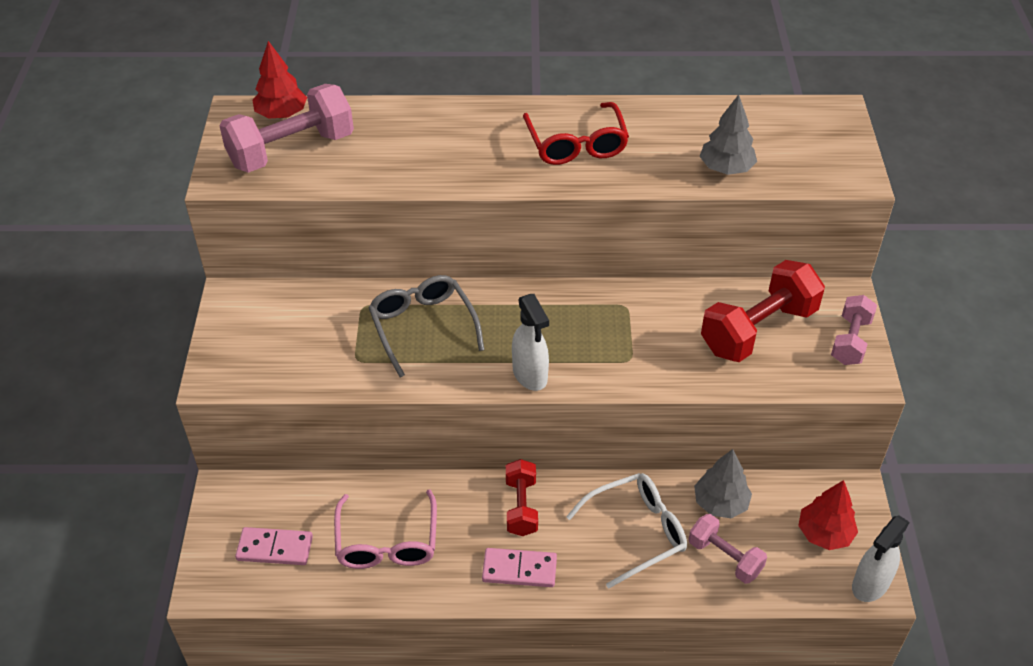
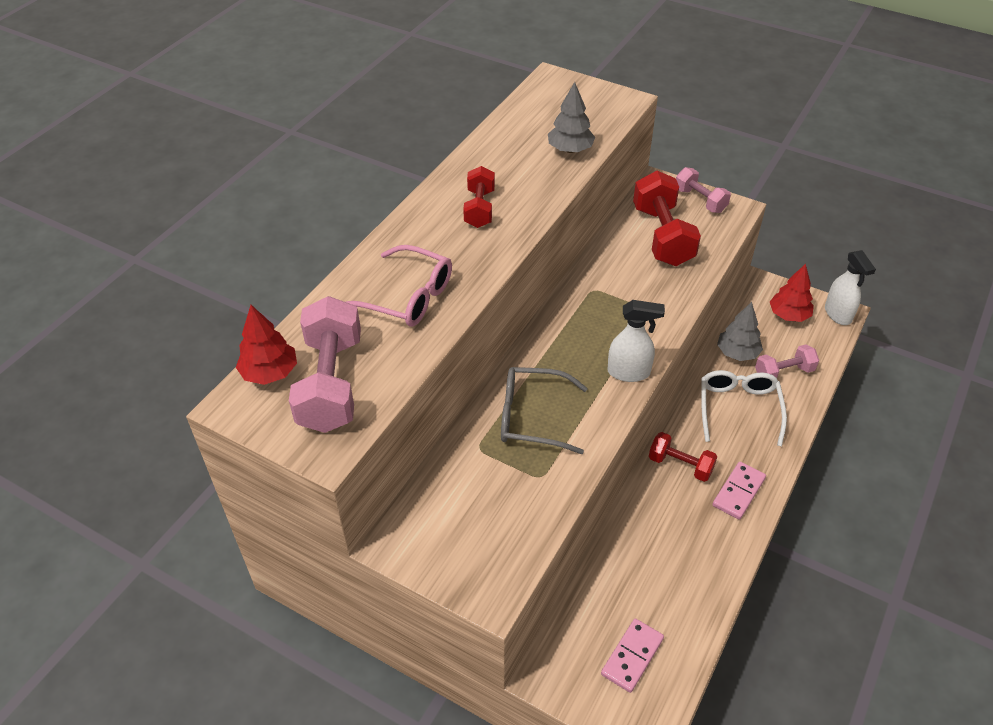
camera: 60 degrees left, 0 degrees up
pink glasses [334,489,437,569] -> pink glasses moved to [346,245,452,327]
red glasses [523,102,629,165] -> red dumbbell [463,166,495,228]

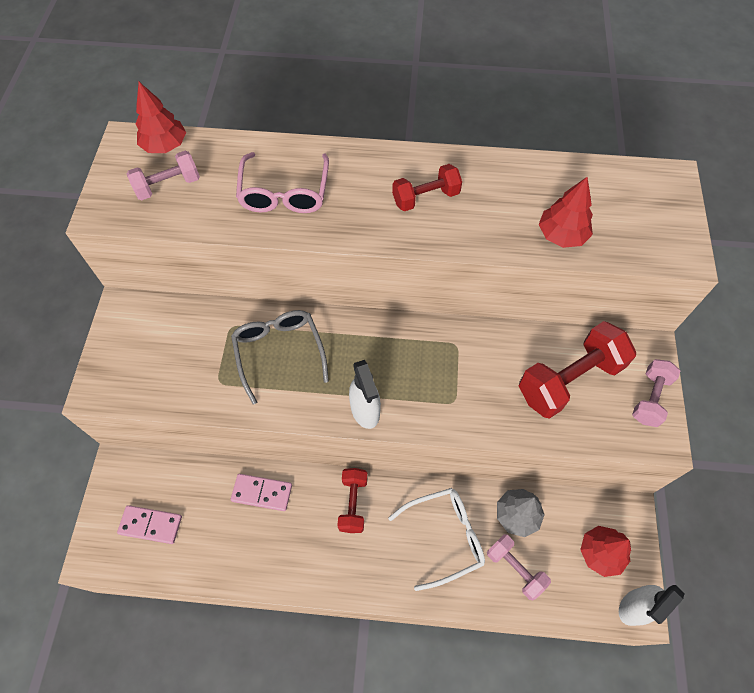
camera: 65 degrees right, 15 degrees up
pink dumbbell [289,296,361,433] -> pink dumbbell [127,151,200,200], size x0.58
grey tree [548,82,595,153] -> red tree [538,177,593,248]
pink domino [712,461,766,520] -> pink domino moved to [231,474,292,511]

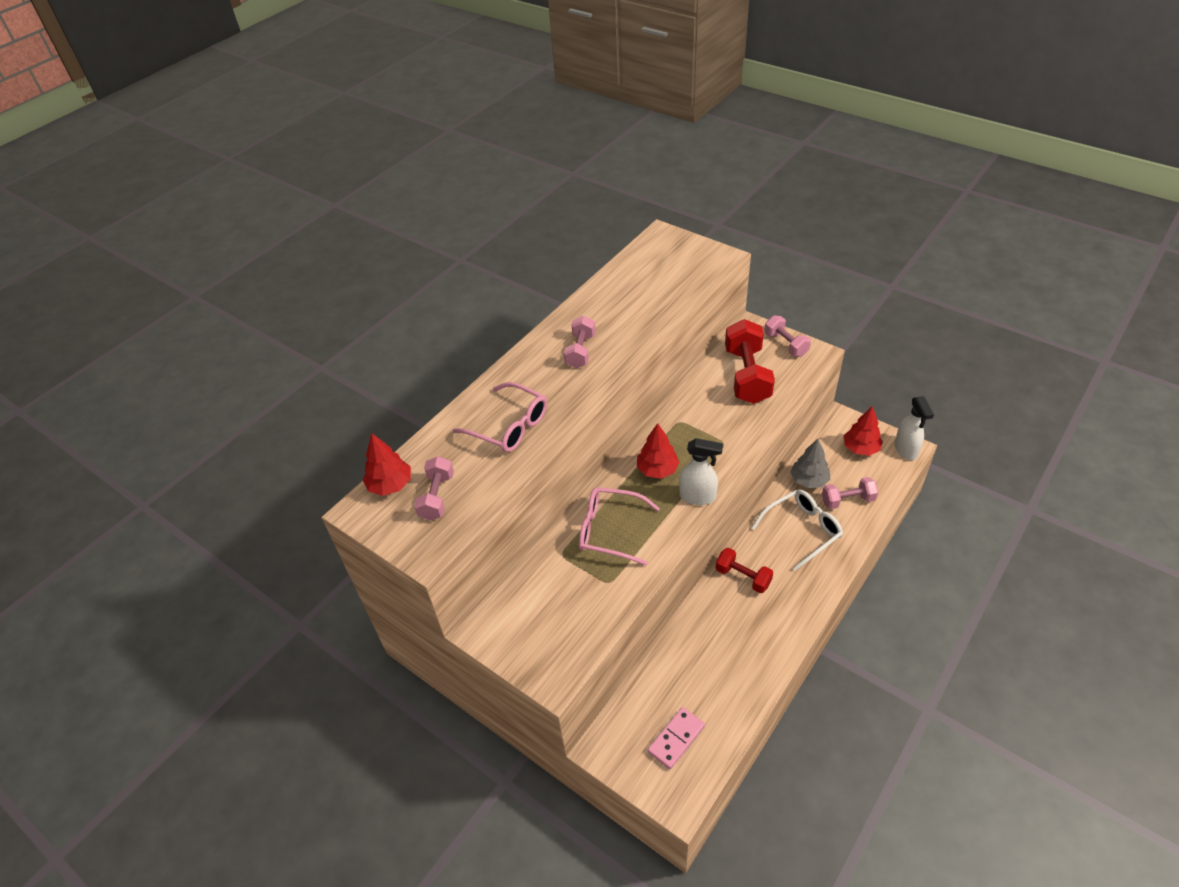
camera: 55 degrees left, 15 degrees down
grey glasses [231,310,329,405] -> pink glasses [579,487,660,566]
pink domino [231,474,292,511] -> none
white glasses [388,488,485,591] -> white glasses turned 45 degrees clockwise [751,489,843,571]
red dumbbell [392,164,462,211] -> pink dumbbell [564,316,596,368]
red tree [538,177,593,248] -> red tree moved to [637,423,680,479]

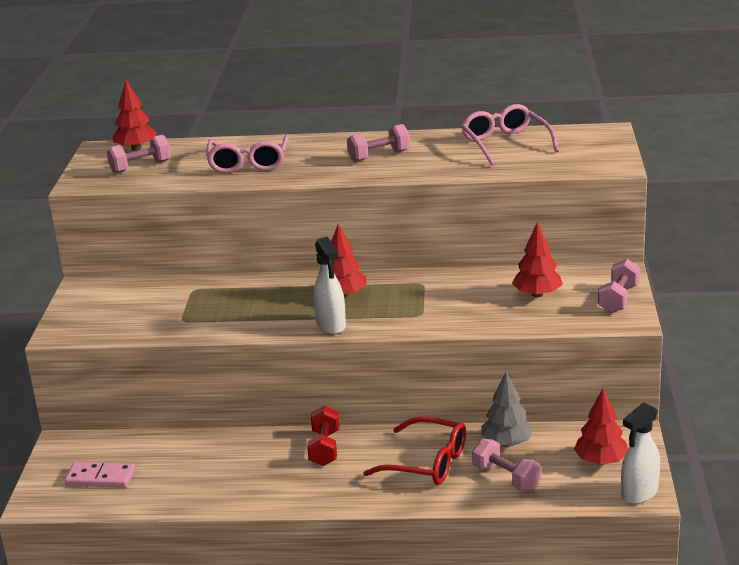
camera: 55 degrees right, 20 degrees down
pink glasses [579,487,660,566] -> pink glasses moved to [461,104,559,166]
red dumbbell [725,319,775,404] -> red tree [512,222,563,298]
white glasses [751,489,843,571] -> red glasses [363,417,466,485]

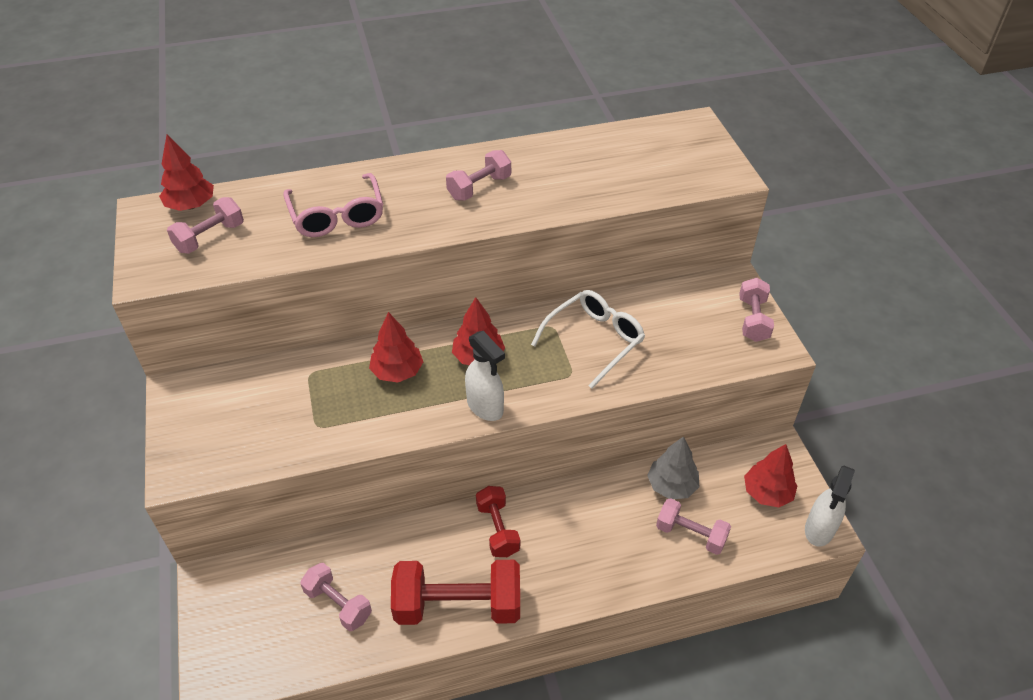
camera: 20 degrees left, 20 degrees up
pink domino [65,462,135,488] -> none
red glasses [363,417,466,485] -> none
pink glasses [461,104,559,166] -> none
red tree [512,222,563,298] -> red tree moved to [369,312,423,383]
none -> pink dumbbell [300,563,372,631]
none -> red dumbbell [391,560,520,625]
none -> white glasses [531,290,645,389]

